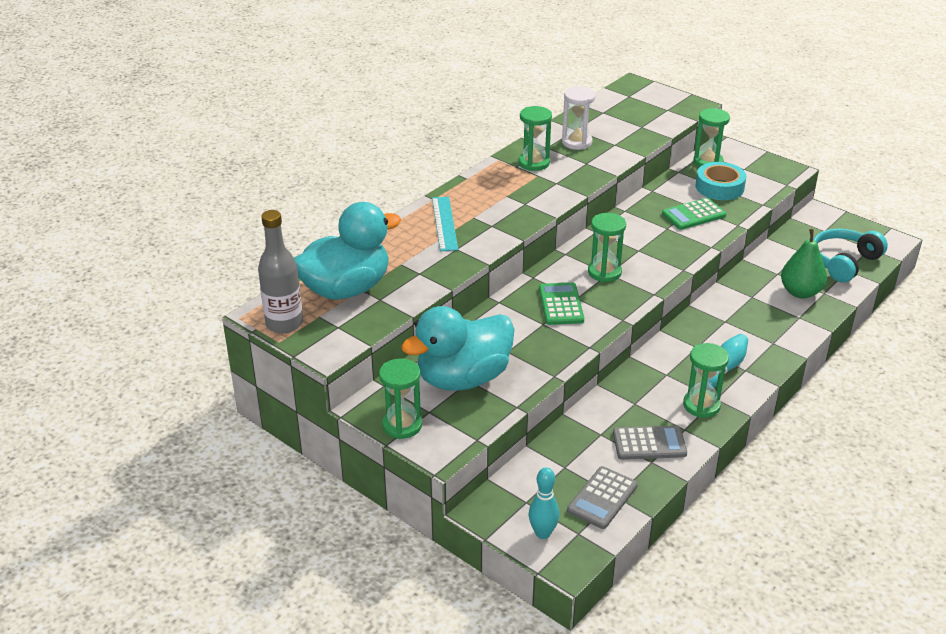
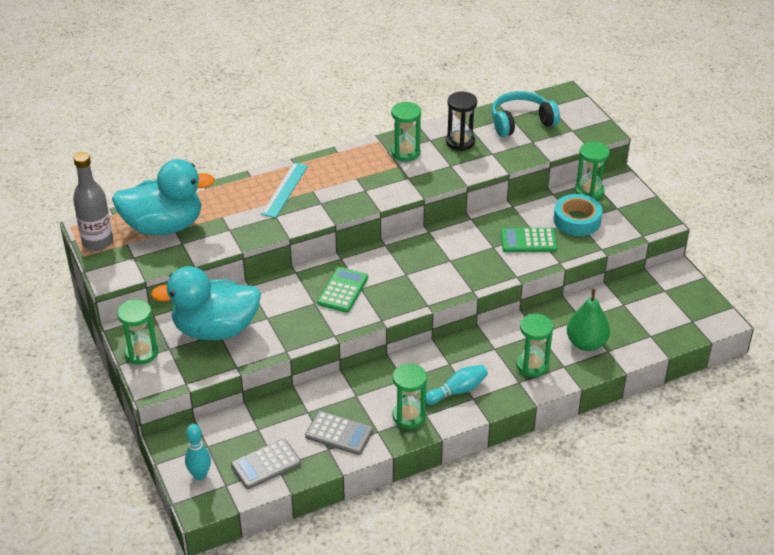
camera: 25 degrees right, 5 degrees up
white hourglass [562,87,596,150] -> black hourglass [446,92,477,151]
green hourglass [588,213,626,282] -> green hourglass moved to [516,314,553,377]
turquoise headphones [813,229,888,283] -> turquoise headphones moved to [491,91,560,137]

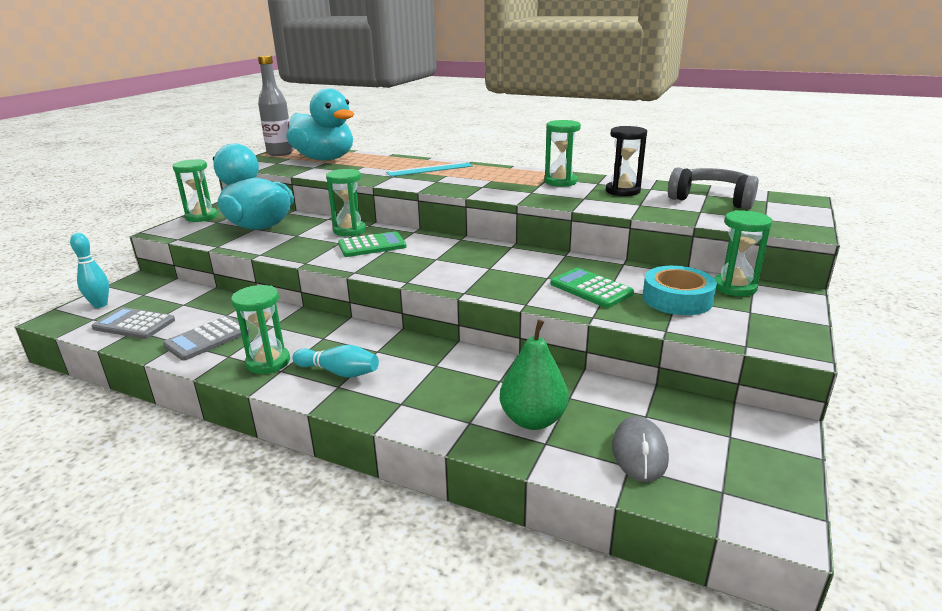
camera: 50 degrees right, 15 degrees down
grey calculator [305,411,373,455] -> grey calculator turned 60 degrees clockwise [163,316,250,361]
turquoise headphones [491,91,560,137] -> grey headphones [668,167,759,210]
green hourglass [516,314,553,377] -> green hourglass moved to [326,169,366,236]
none -> grey mouse [612,416,669,482]

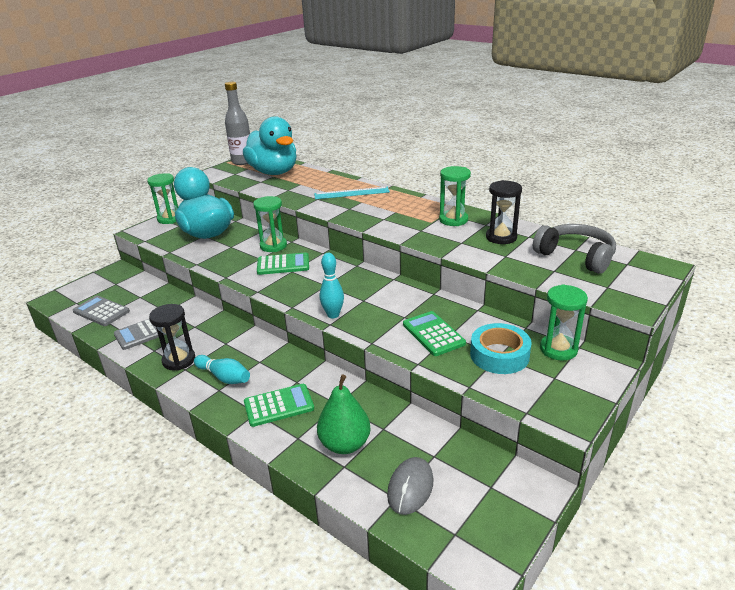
camera: 15 degrees right, 5 degrees up
turquoise bowling pin [70,233,109,308] -> turquoise bowling pin moved to [320,253,344,318]
green hourglass [231,285,290,374] -> black hourglass [149,304,195,371]
none -> green calculator [244,384,314,427]

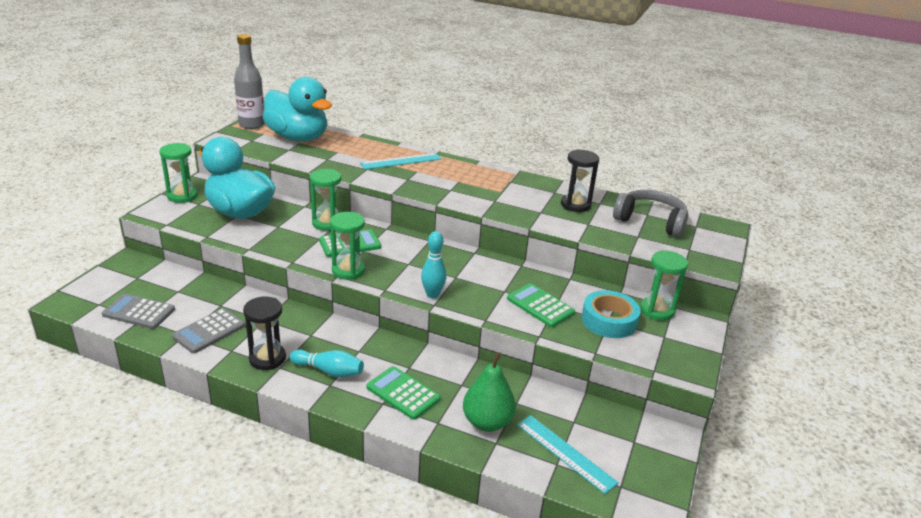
camera: 20 degrees left, 0 degrees up
green calculator [244,384,314,427] -> green calculator turned 105 degrees counterclockwise [367,366,440,420]
grey mouse [387,457,434,515] -> turquoise ruler [517,415,619,494]
green hourglass [439,166,471,226] -> green hourglass moved to [330,212,365,280]

